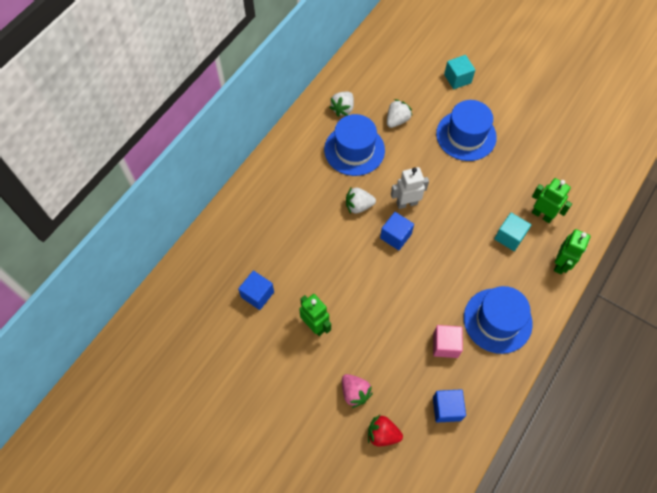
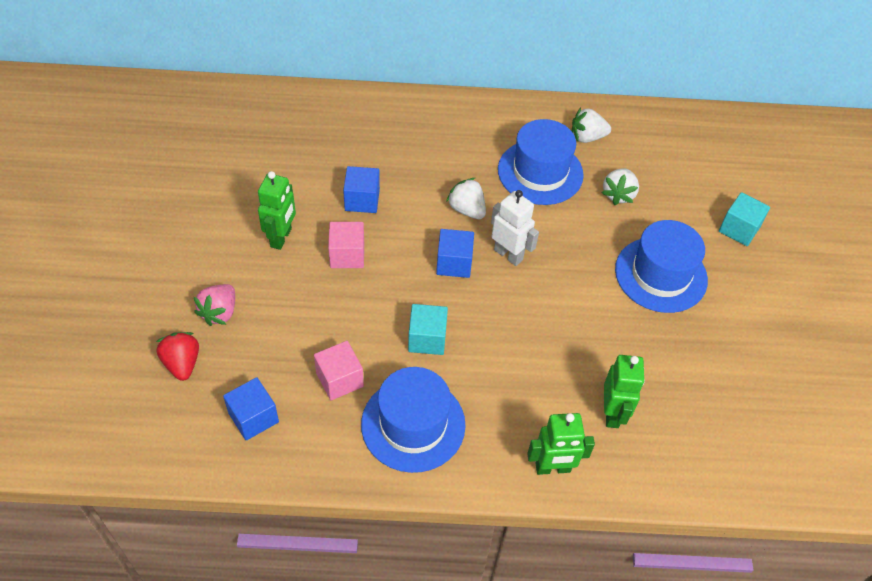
camera: 55 degrees right, 10 degrees down
blue cube [238,270,274,310] -> blue cube moved to [343,166,380,213]
white strawberry [387,99,412,128] -> white strawberry turned 105 degrees clockwise [602,168,639,205]
turquoise cube [494,213,531,251] -> turquoise cube moved to [408,304,448,355]
none -> pink cube [328,222,364,268]

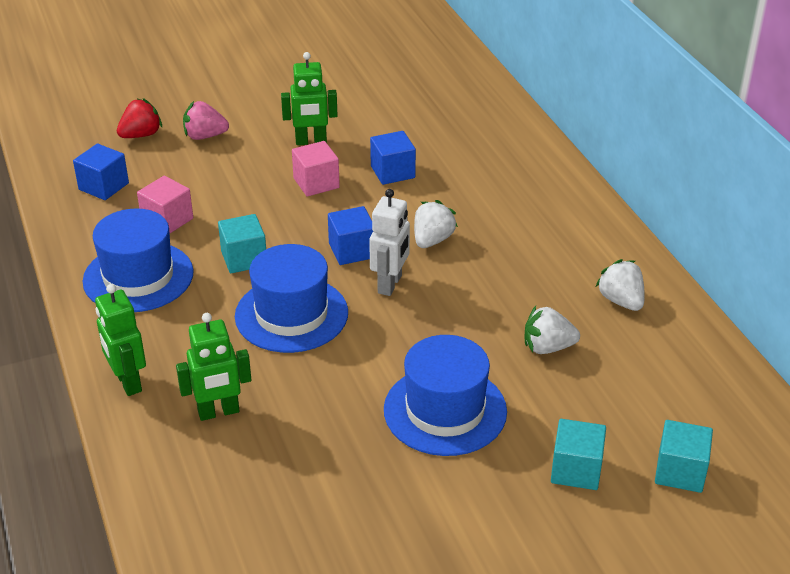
camera: 70 degrees right, 15 degrees down
blue hat [498,119,584,205] -> blue hat moved to [235,244,348,353]
none -> turquoise cube [655,420,713,493]

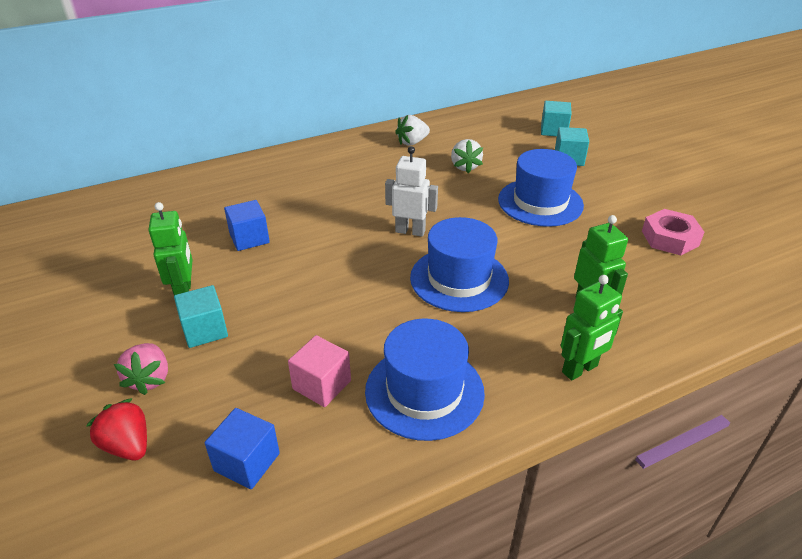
camera: 95 degrees left, 0 degrees up
turquoise cube [218,214,266,273] -> turquoise cube moved to [174,285,228,348]
pink cube [292,141,340,196] -> none
blue cube [328,206,373,265] -> none
white strawberry [414,200,458,248] -> none
none -> pink nut [642,209,704,255]

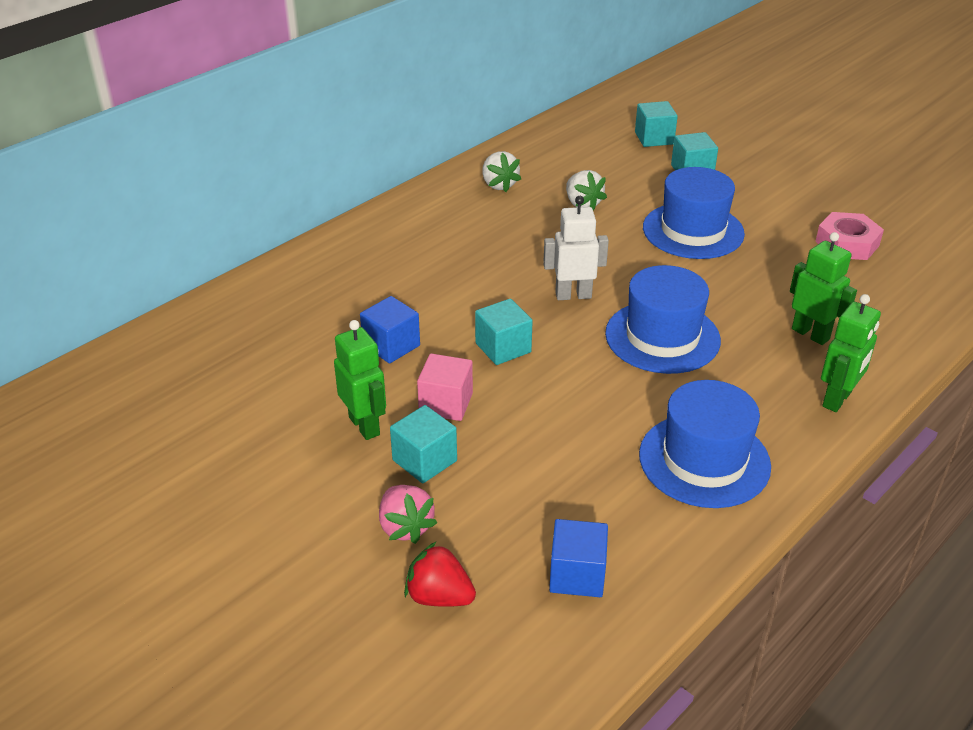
camera: 20 degrees left, 0 degrees up
pink cube [288,335,351,407] -> pink cube moved to [417,353,473,421]
white strawberry [395,115,430,146] -> white strawberry turned 60 degrees counterclockwise [482,151,521,192]
none -> turquoise cube [475,298,533,365]

